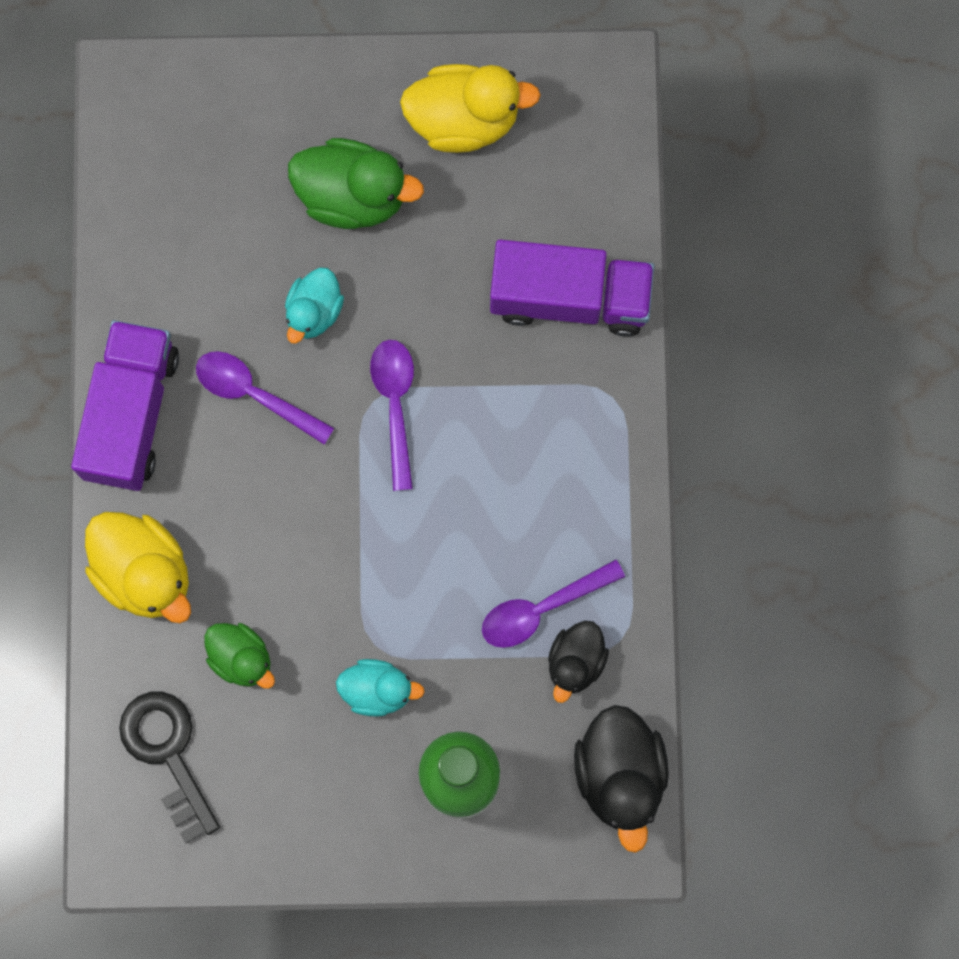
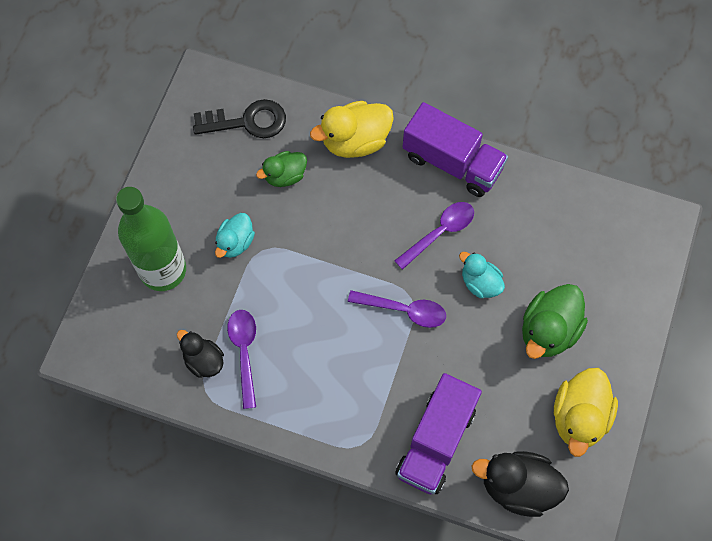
camera: 110 degrees right, 10 degrees down
black duck [574,705,669,853] -> black duck moved to [472,451,569,517]

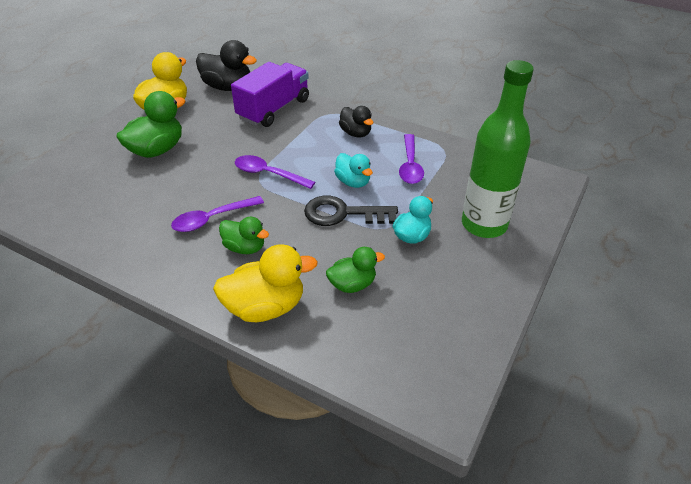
camera: 170 degrees left, 25 degrees down
black duck [177,330,224,378] -> black duck moved to [339,106,373,137]
black key [193,99,286,138] -> black key moved to [304,196,398,226]
purple truck [403,102,508,197] -> none
turquoise duck [459,252,505,298] -> turquoise duck moved to [334,153,373,188]
none -> green duck [219,217,269,254]

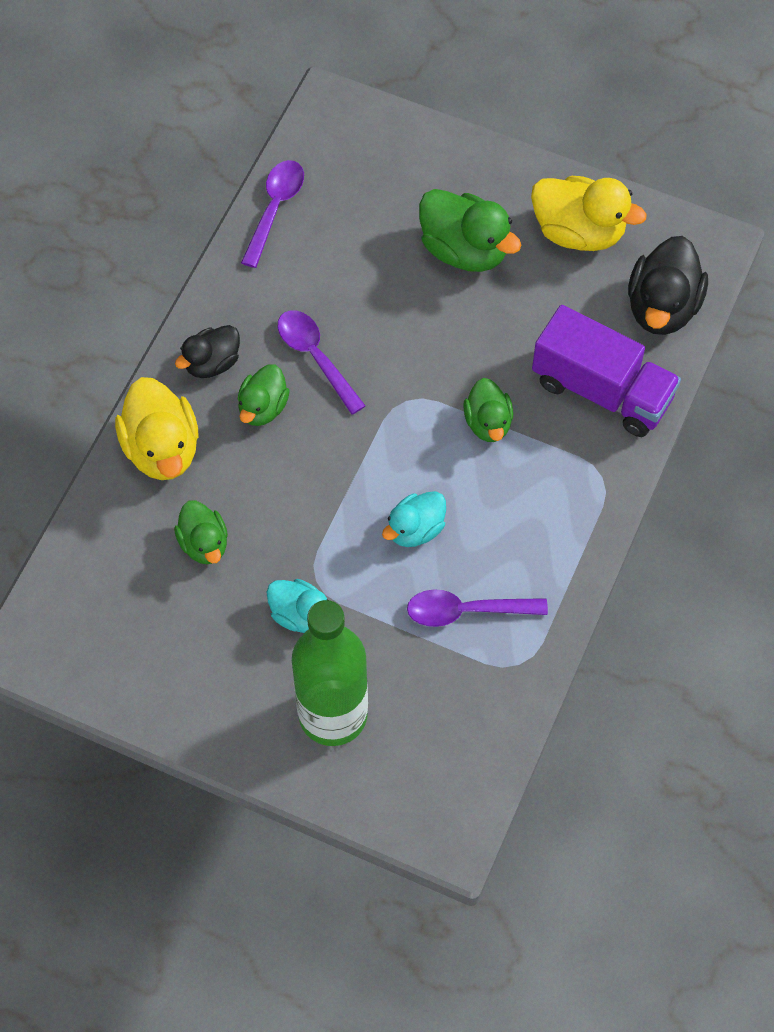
camera: 85 degrees right, 20 degrees up
purple spoon [235,155,315,189] -> purple spoon moved to [241,160,304,268]
black key [304,196,398,226] -> none
black duck [339,106,373,137] -> black duck moved to [175,325,240,378]
none -> green duck [463,378,513,442]

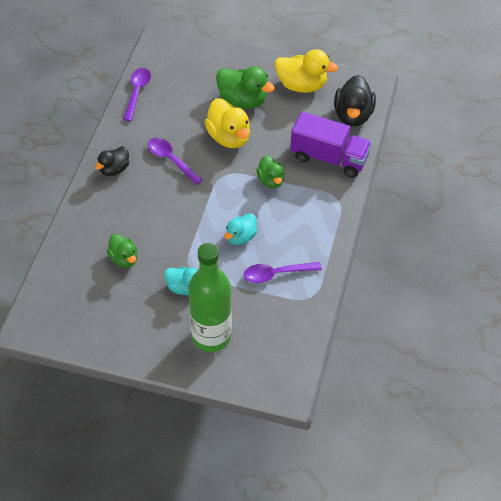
camera: 10 degrees left, 10 degrees down
yellow duck [115,377,198,480] -> yellow duck moved to [205,98,250,148]
green duck [238,364,290,426] -> none

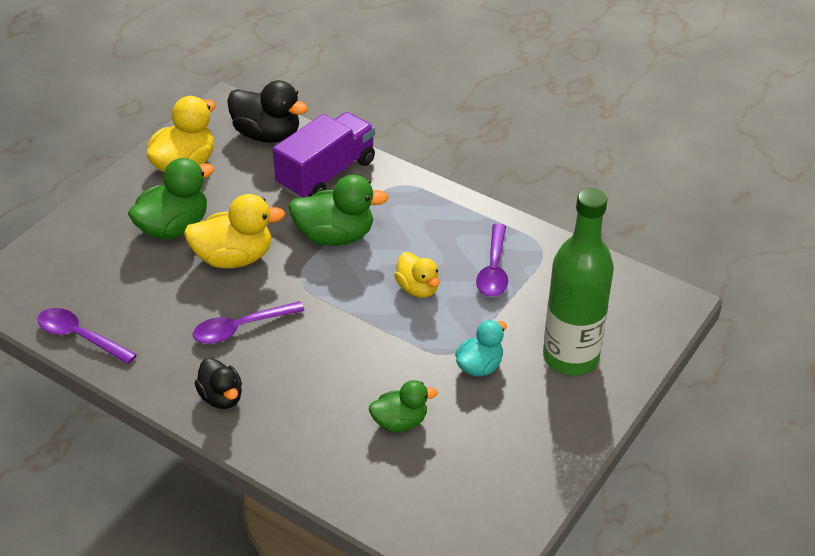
camera: 70 degrees left, 10 degrees down
turquoise duck [224,213,258,245] -> yellow duck [394,252,440,298]
green duck [256,155,285,188] -> green duck [288,175,389,246], size x1.62

